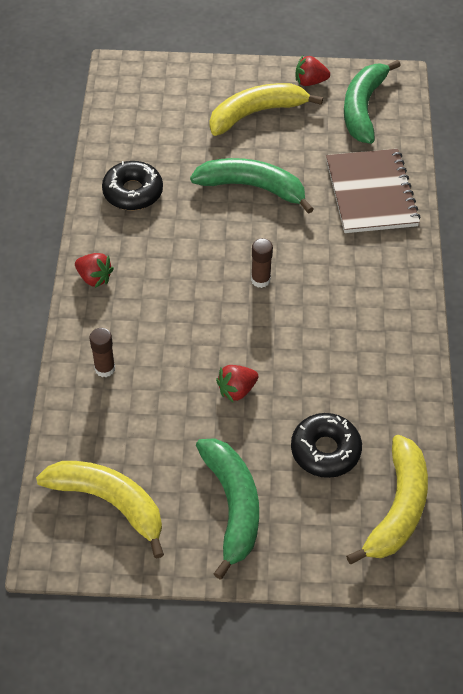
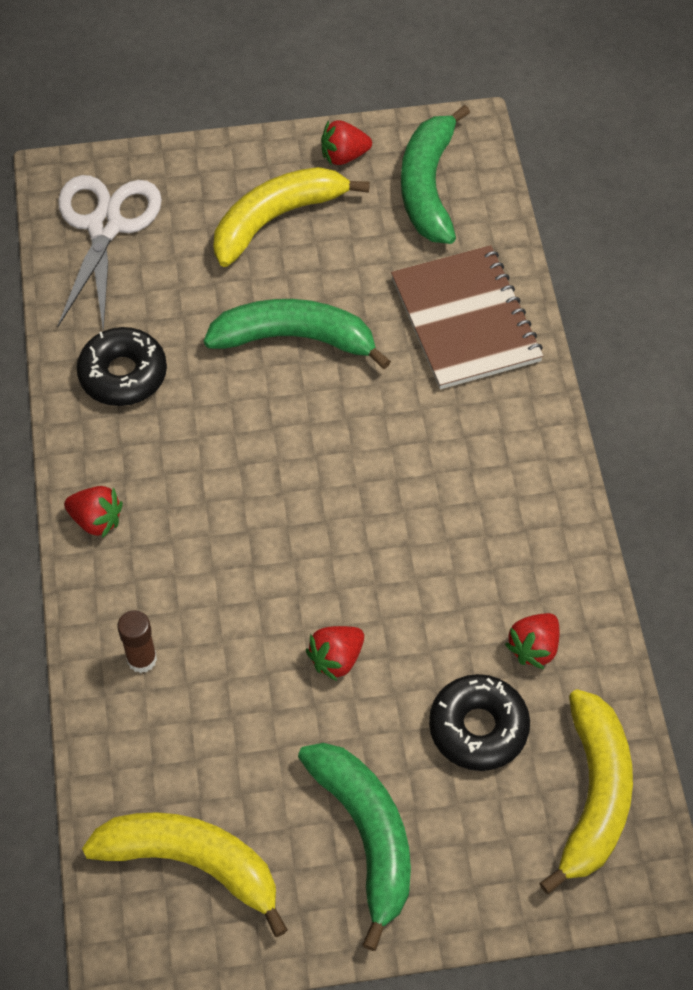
camera: 10 degrees left, 5 degrees up
brown glue stick [251,238,273,288] -> none
none -> white scissors [57,175,162,331]
none -> red strawberry [505,613,559,669]

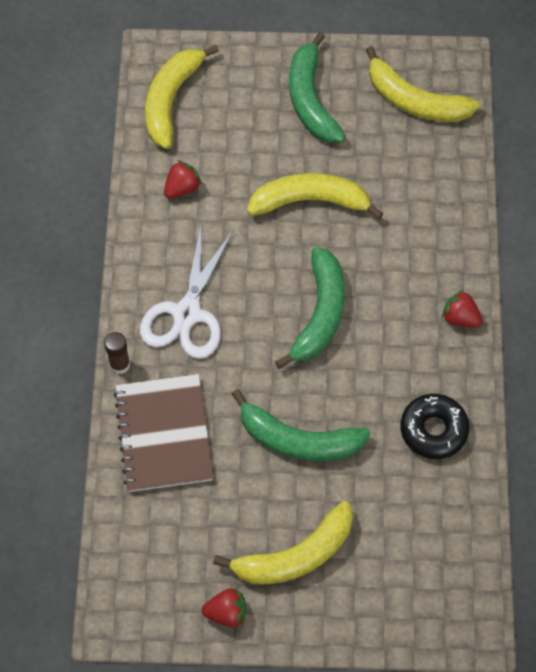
camera: 170 degrees left, 5 degrees up
white scissors [57,175,162,331] -> white scissors moved to [140,226,233,359]
brown glue stick [117,610,157,673] -> brown glue stick moved to [104,332,130,374]
red strawberry [306,626,364,681] -> yellow banana [247,173,384,219]
green banana [401,105,470,244] -> green banana moved to [275,247,345,369]
black donut [429,674,530,771] -> none

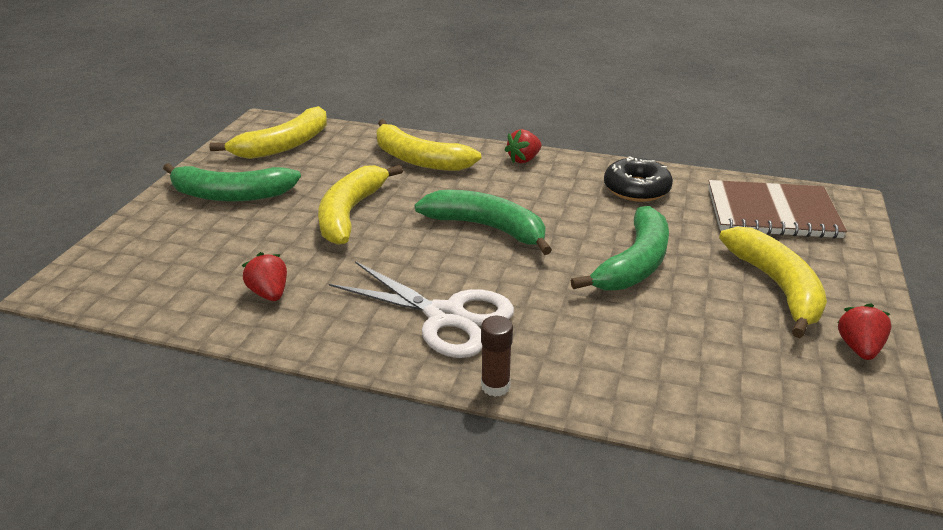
camera: 75 degrees left, 30 degrees down
brown notebook [114,374,214,492] -> brown notebook moved to [708,180,847,239]
yellow banana [145,45,219,149] -> yellow banana moved to [376,119,481,171]

